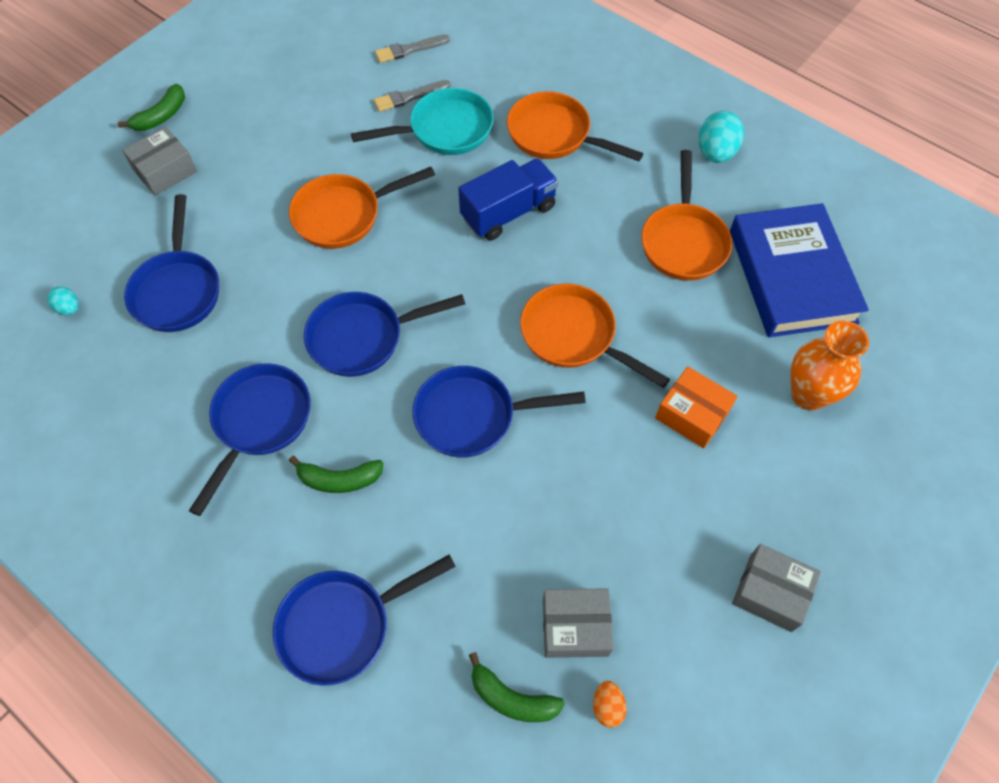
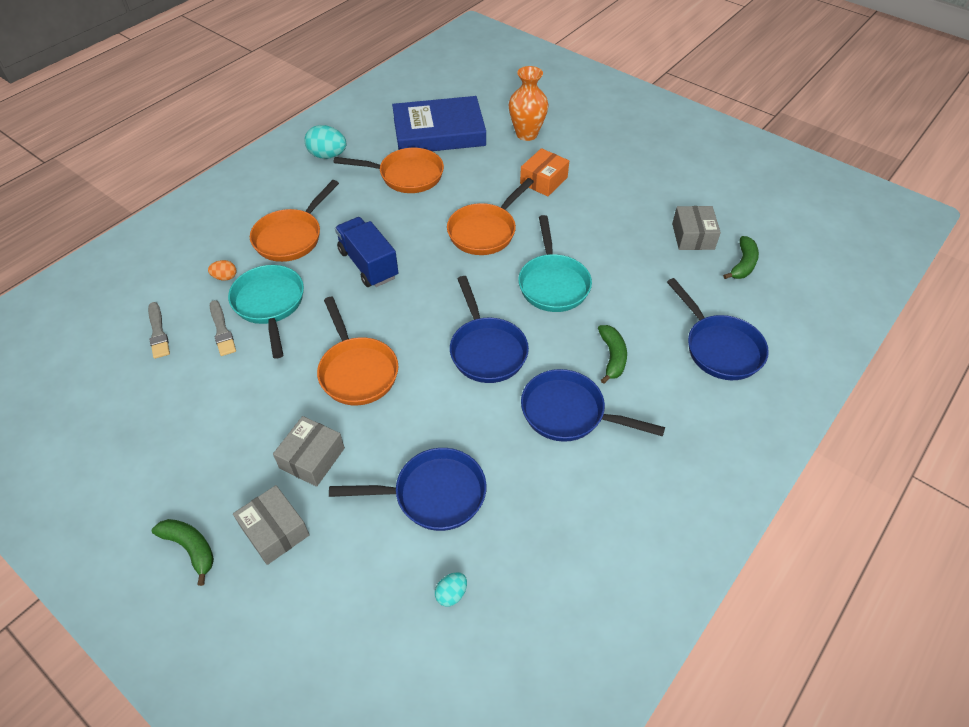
camera: 90 degrees left, 10 degrees down
blue pan [412,366,586,457] -> turquoise pan [518,215,592,312]
orange egg [593,681,627,728] -> orange egg moved to [208,260,236,281]
grey box [732,544,821,632] -> grey box moved to [273,416,345,487]

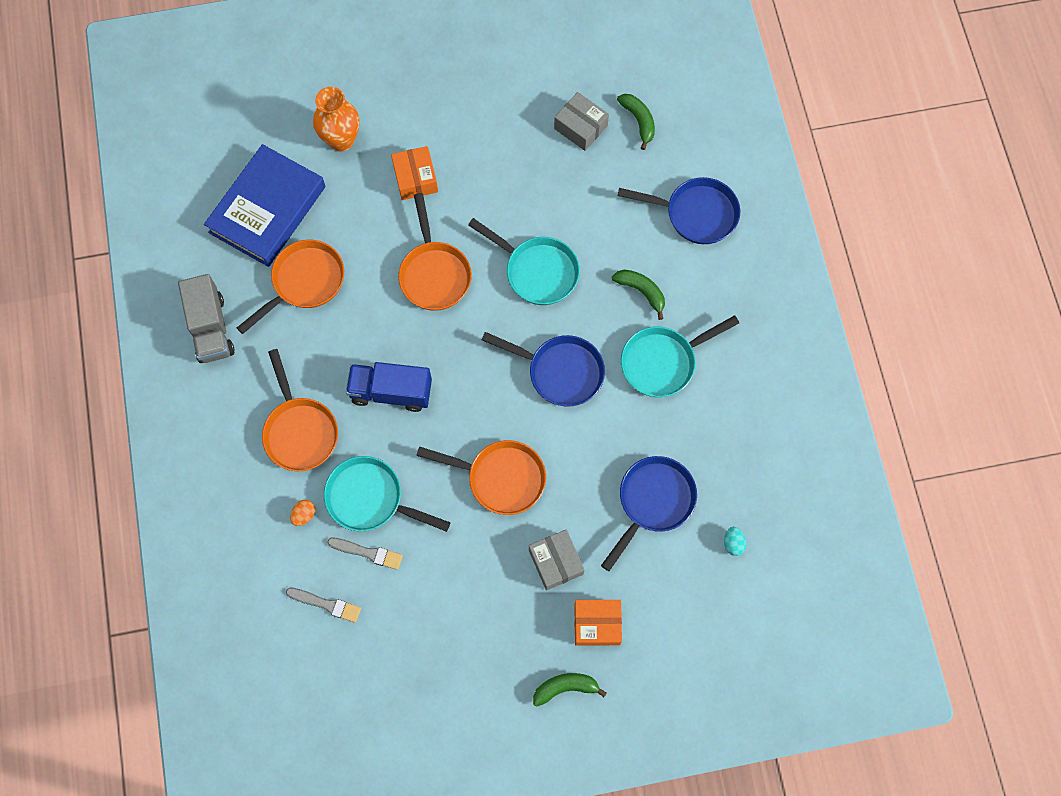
camera: 50 degrees left, 20 degrees up
grey box [233,485,310,565] -> orange box [574,600,622,645]
turquoise egg [305,125,347,159] -> grey truck [178,274,234,363]
blue pan [521,369,665,442] -> turquoise pan [621,315,739,397]

